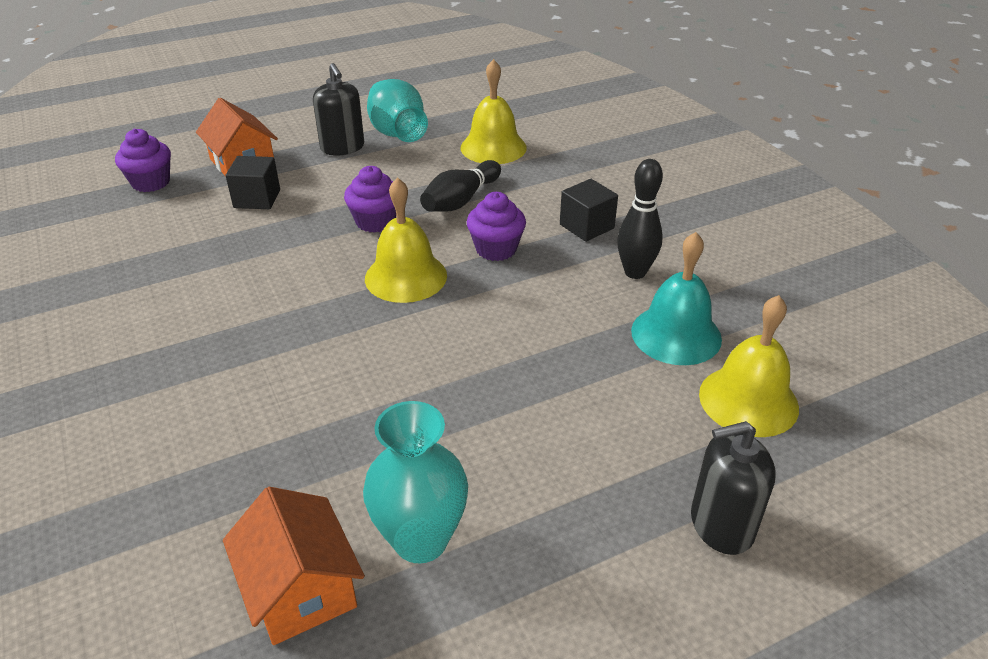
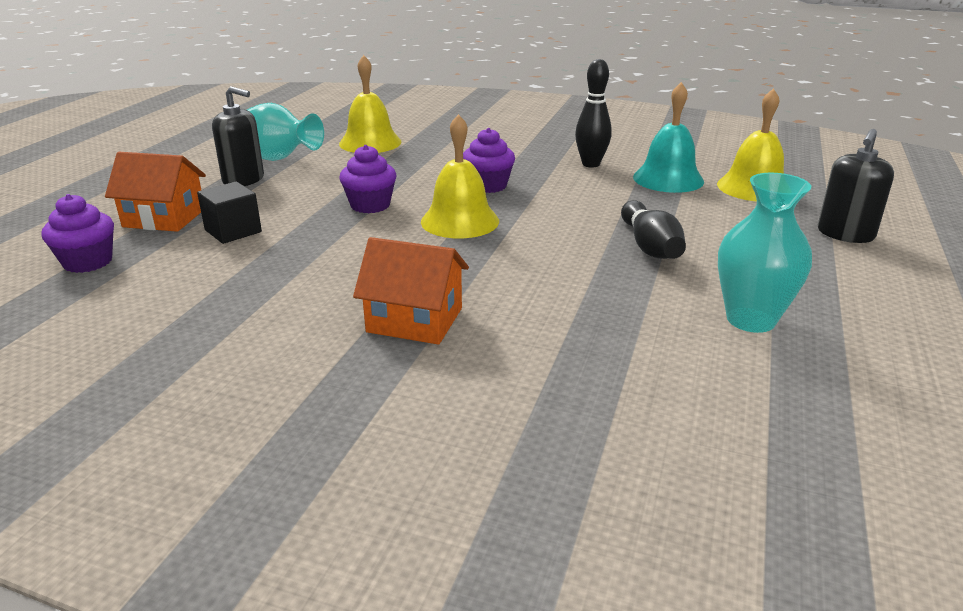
camera: 45 degrees left, 10 degrees down
orange house [223,487,365,645] -> orange house moved to [353,237,469,344]
black bowling pin [420,160,501,212] -> black bowling pin moved to [621,200,686,259]
black cube [560,179,618,242] -> none

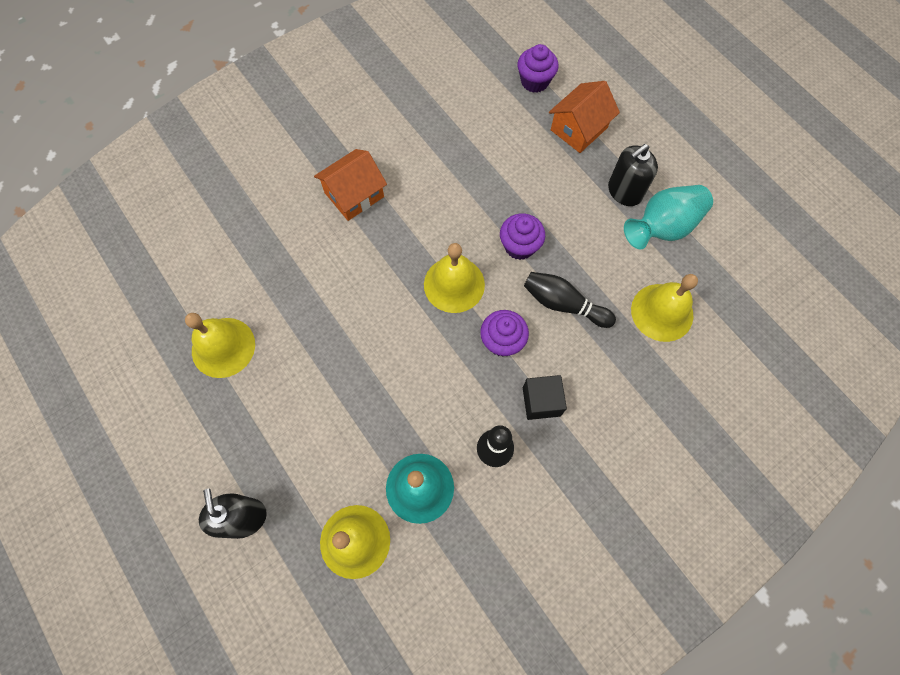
camera: 125 degrees right, 40 degrees up
black cube [197,182,262,244] -> black cube moved to [523,375,567,420]
black bowling pin [621,200,686,259] -> black bowling pin moved to [524,272,616,328]
turquoise vase [718,173,812,333] -> yellow bell [185,313,255,378]

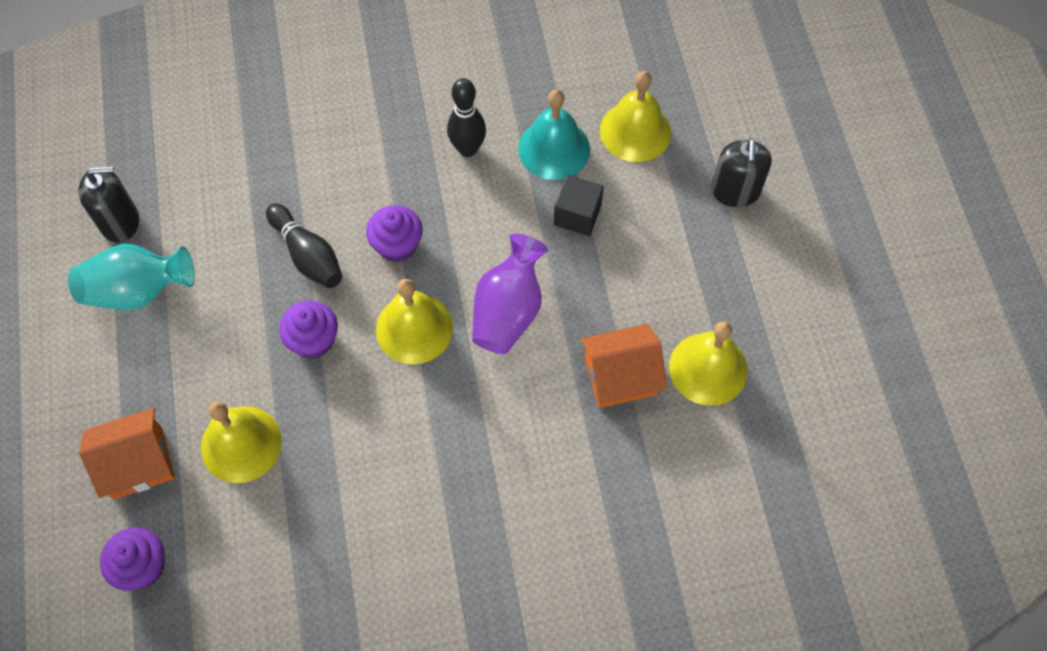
camera: 155 degrees left, 5 degrees down
orange house [314,149,387,221] -> orange house moved to [581,324,667,408]
black cube [523,375,567,420] -> black cube moved to [554,175,604,236]
black soap dispenser [608,144,658,206] -> black soap dispenser moved to [78,166,139,242]
yellow bell [631,274,698,342] -> yellow bell moved to [201,401,282,483]
none -> purple vase [472,234,548,354]

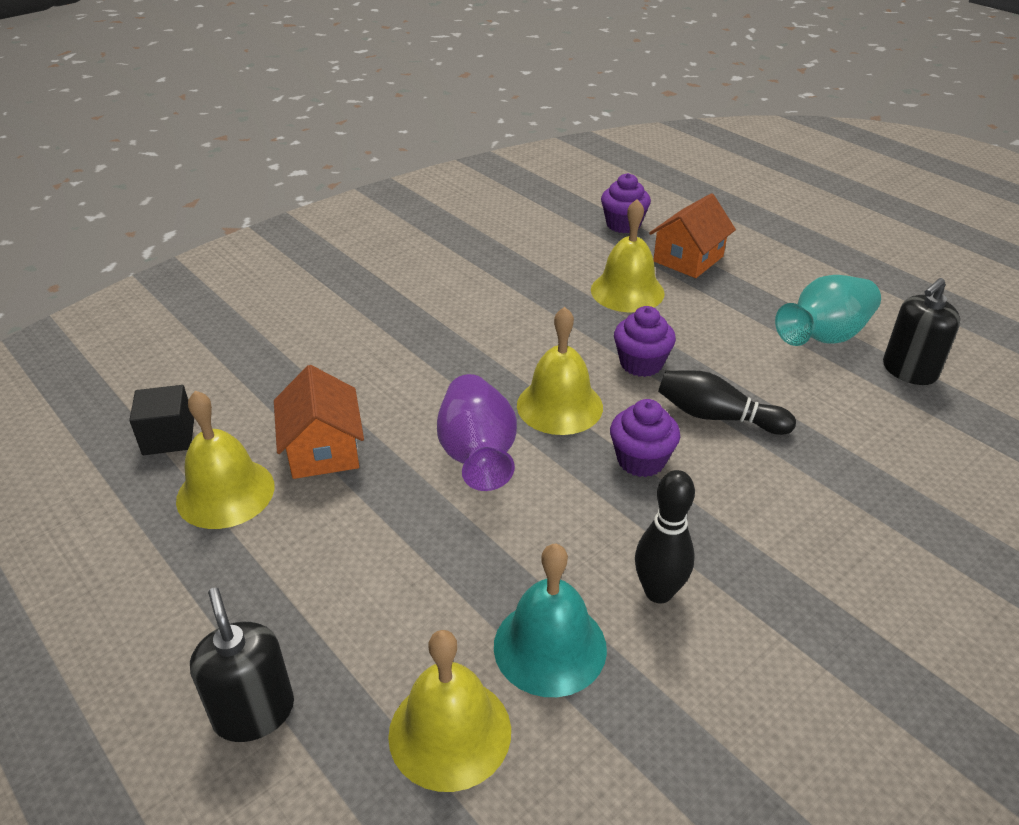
camera: 150 degrees right, 25 degrees down
black cube [554,175,604,236] -> black cube moved to [129,385,194,455]
orange house [581,324,667,408] -> orange house turned 60 degrees counterclockwise [274,365,364,479]

